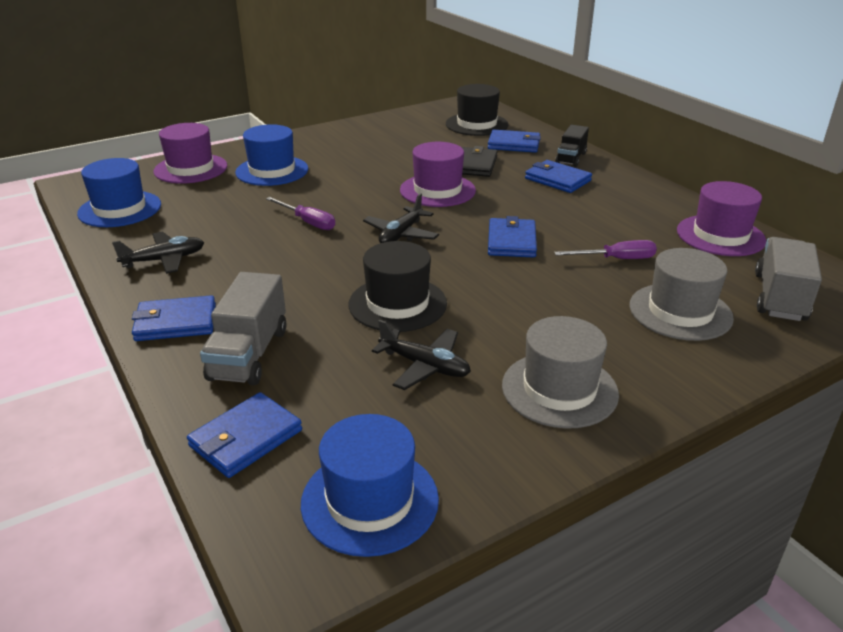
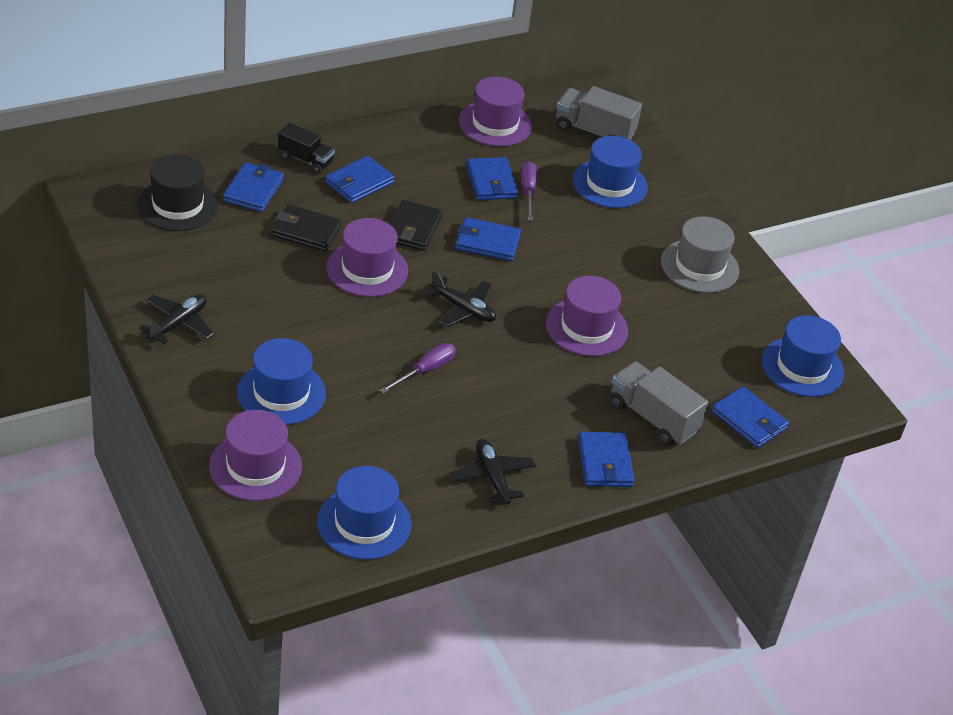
camera: 90 degrees left, 10 degrees up
grey truck [200,272,287,385] -> grey truck turned 150 degrees counterclockwise [610,361,708,445]
black hat [348,241,447,332] -> purple hat [546,276,628,356]
black plane [372,320,471,390] -> black plane moved to [139,295,214,344]
grey hat [629,248,734,341] -> blue hat [572,136,648,208]
none -> black wallet [390,200,442,251]
none -> blue wallet [466,157,518,200]

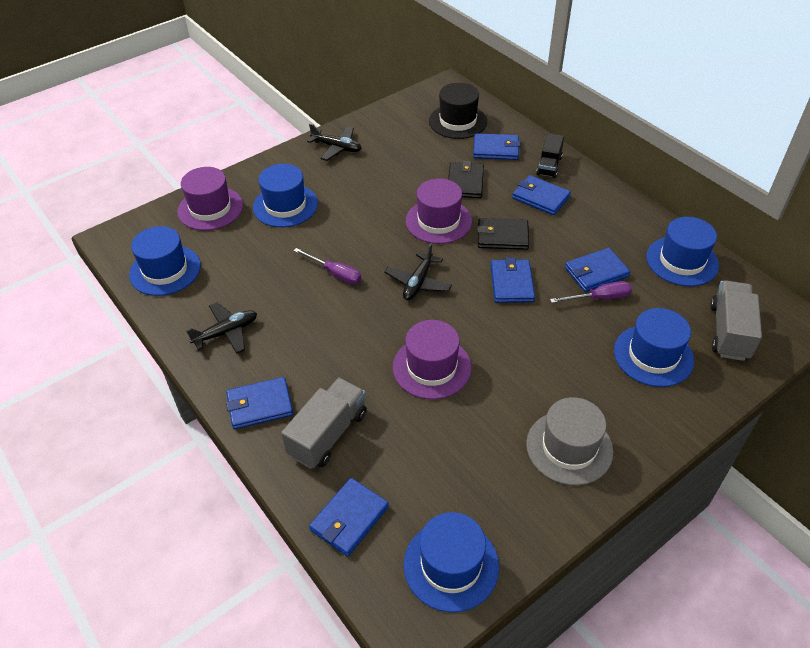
camera: 85 degrees right, 5 degrees up
purple hat [459,76,532,147] -> blue hat [646,217,719,286]

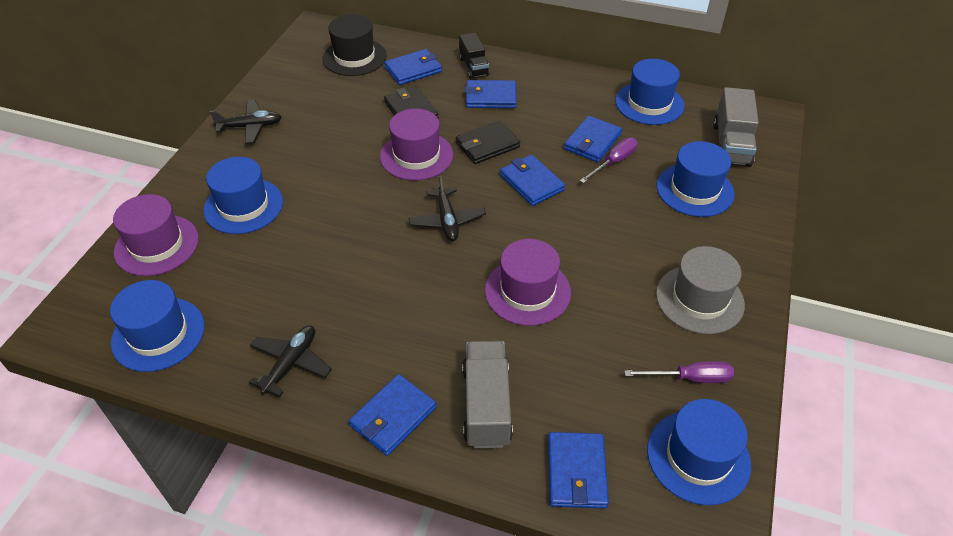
camera: 35 degrees left, 0 degrees up
purple screwdriver [293,248,361,284] -> purple screwdriver moved to [624,361,734,383]
grey truck [710,280,762,361] -> grey truck turned 150 degrees counterclockwise [713,87,759,167]

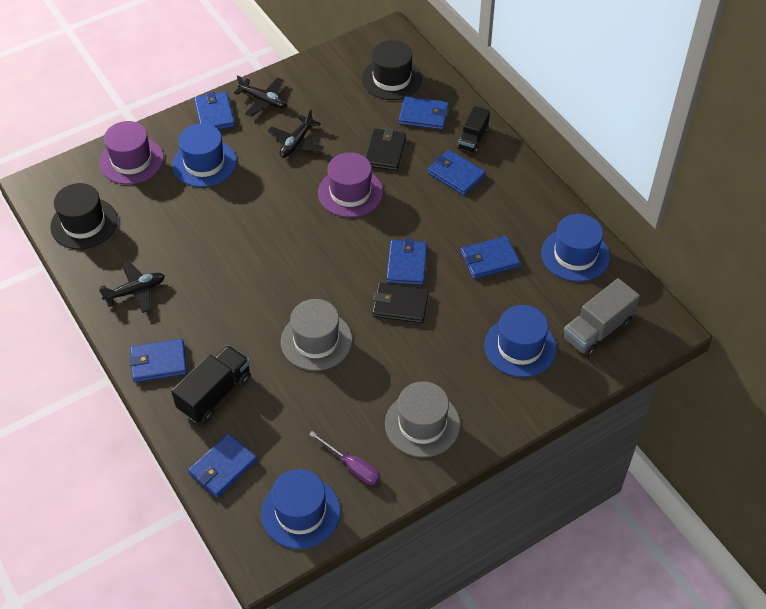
camera: 40 degrees right, 5 degrees up
blue hat [110,280,205,372] -> black hat [50,183,118,249]
black plane [409,175,486,241] -> black plane moved to [268,108,324,158]
black wallet [456,120,520,164] -> black wallet moved to [372,283,429,323]
grey truck [462,341,513,448] -> black truck [171,345,251,423]
purple hat [485,239,571,326] -> grey hat [281,299,352,371]
purple screwdriver [580,137,638,183] -> none
none -> blue wallet [194,92,235,130]

